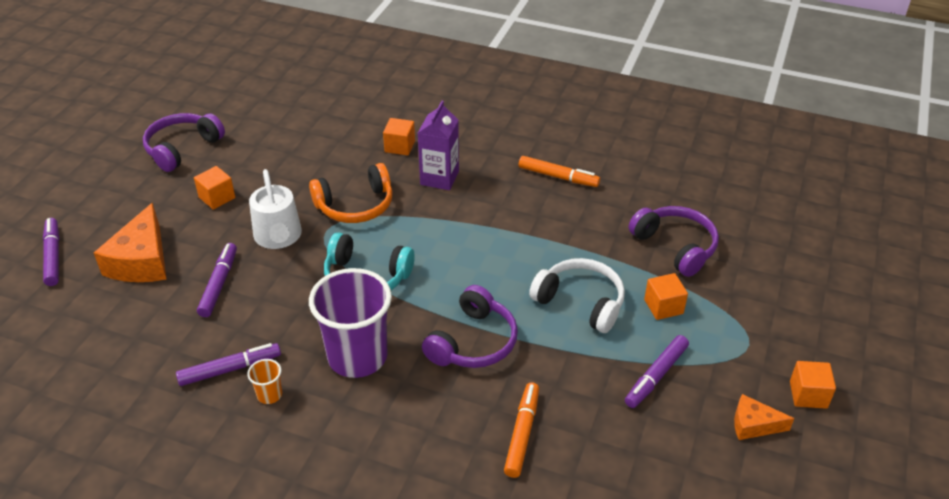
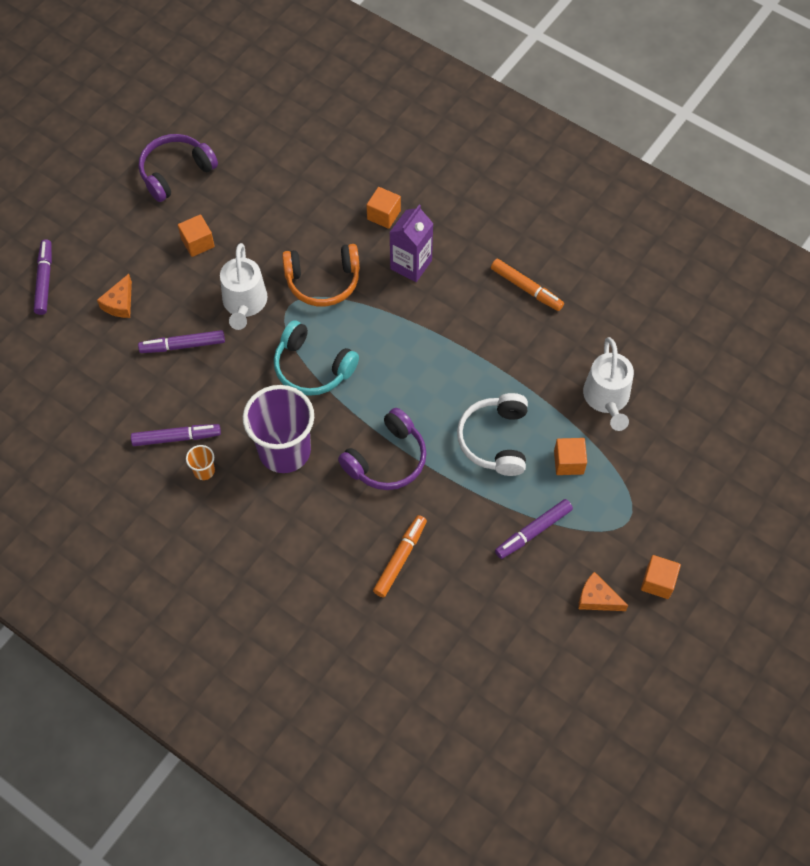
camera: 15 degrees right, 20 degrees up
orange cheese [94,203,166,282] -> orange cheese [97,274,132,318], size x0.55
purple marker [197,243,237,317] -> purple marker turned 120 degrees counterclockwise [138,330,225,353]
white headphones [529,258,625,333] -> white headphones turned 135 degrees counterclockwise [457,393,528,476]
purple headphones [629,206,719,277] -> white watering can [583,337,634,431]

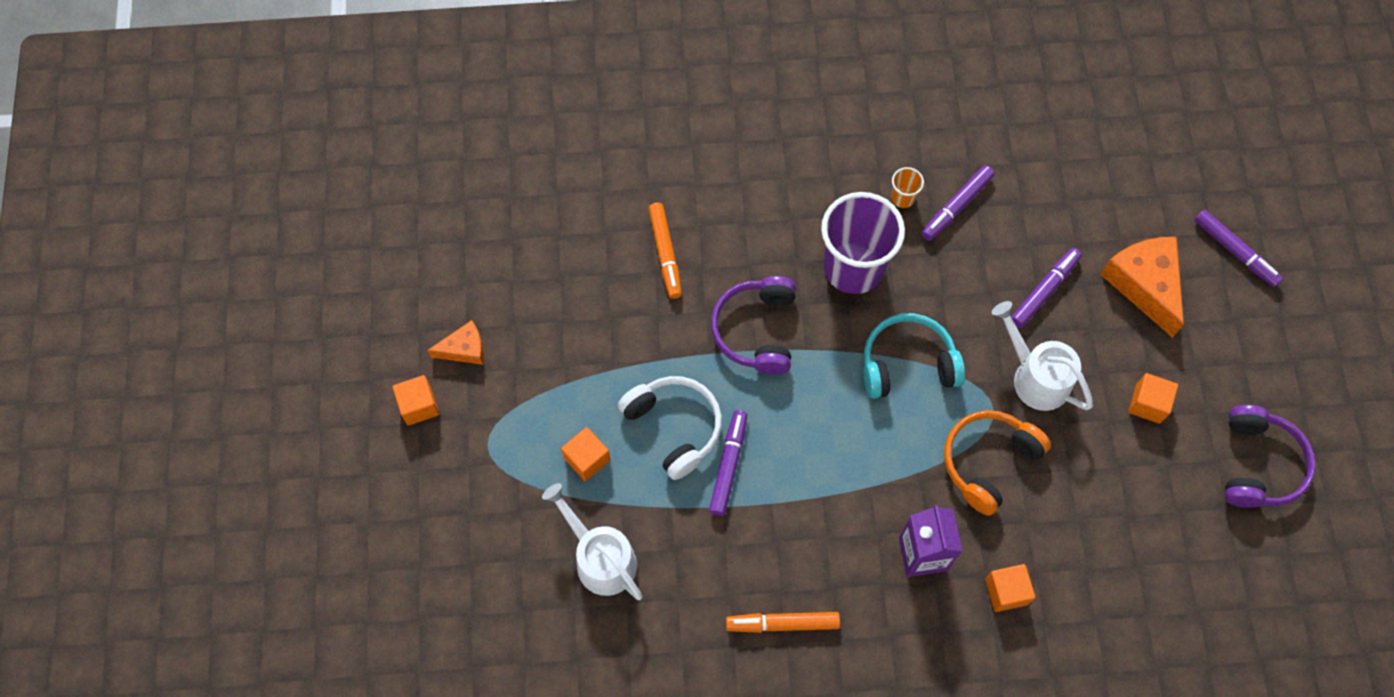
camera: 140 degrees right, 5 degrees up
orange cheese [97,274,132,318] -> orange cheese [1100,237,1184,338], size x1.80
purple marker [495,499,573,559] -> purple marker moved to [709,410,747,516]

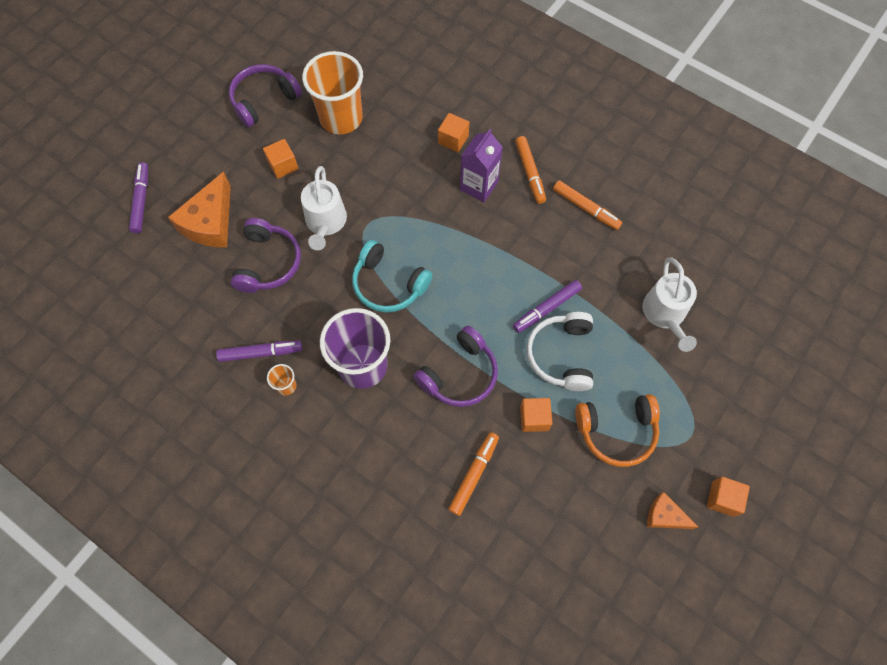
camera: 140 degrees left, 0 degrees up
orange cube [561,427,610,481] -> orange cube moved to [520,398,552,432]
orange headphones [944,410,1051,516] -> orange headphones moved to [575,394,660,467]
purple marker [1011,248,1082,328] -> purple headphones [231,218,301,293]
none -> orange cup [302,51,363,135]
none -> orange marker [515,136,546,204]

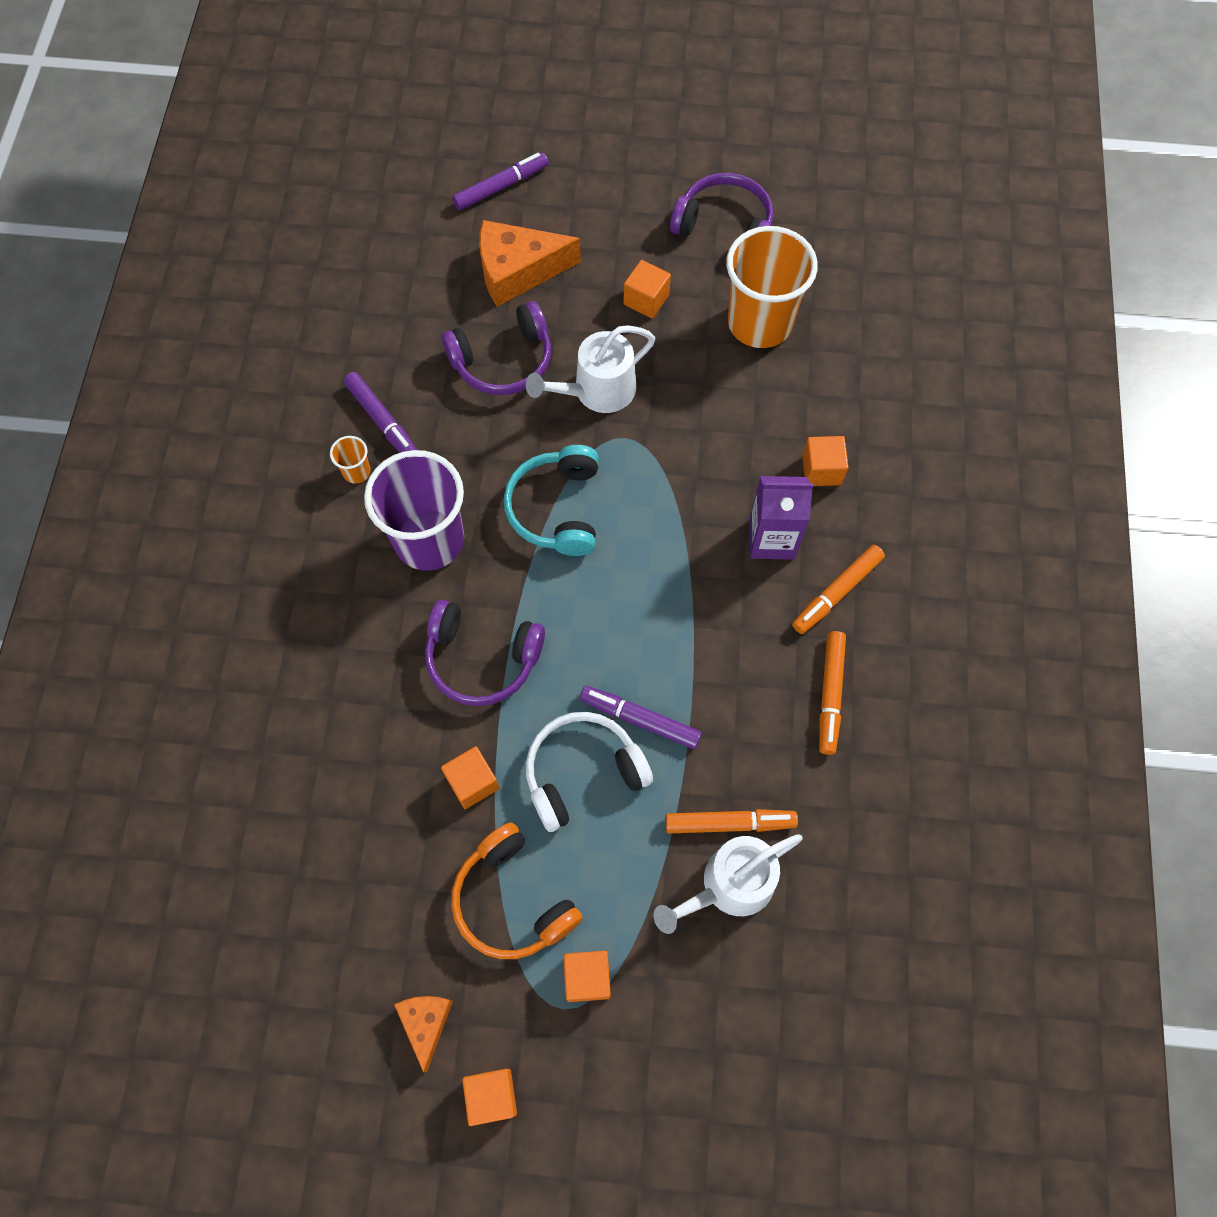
camera: 60 degrees right, 0 degrees up
orange marker [448,432,499,516] -> orange marker moved to [665,809,798,834]
none -> orange cube [563,951,611,1002]

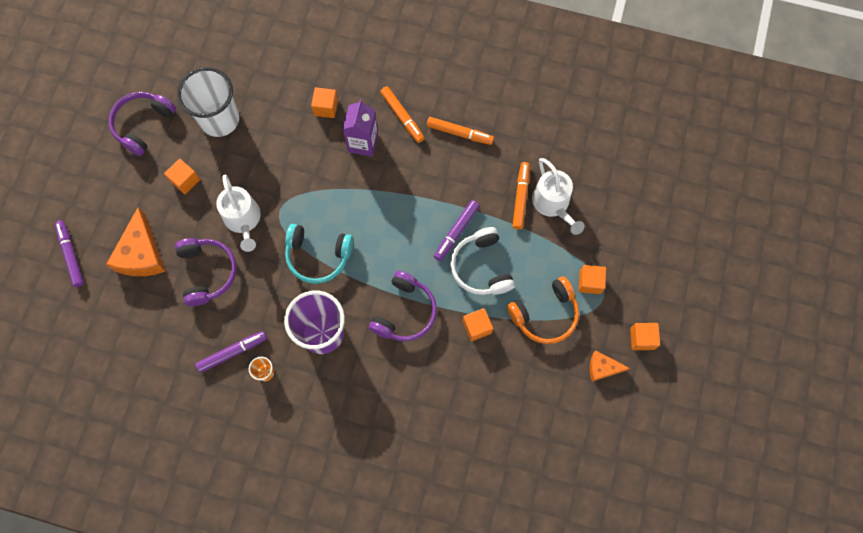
camera: 80 degrees left, 5 degrees up
orange cup [726,226,818,348] -> white cup [177,67,239,137]

